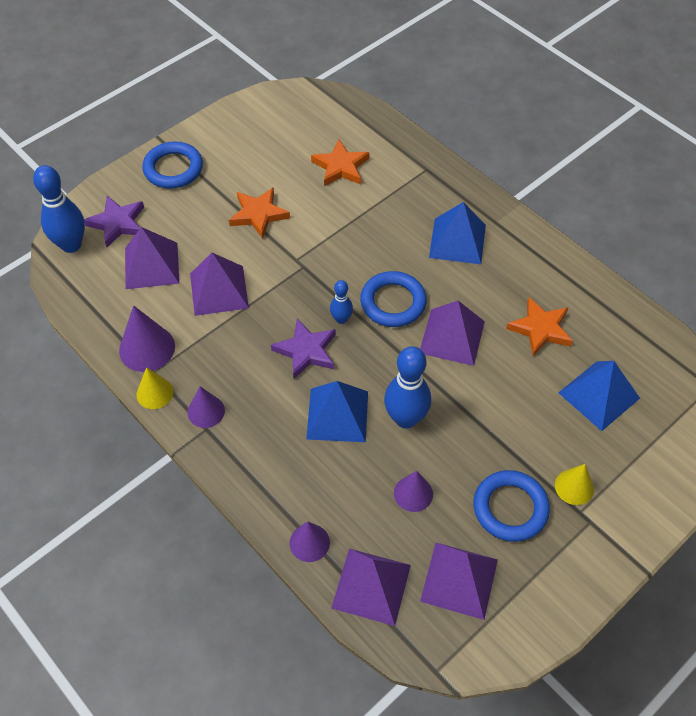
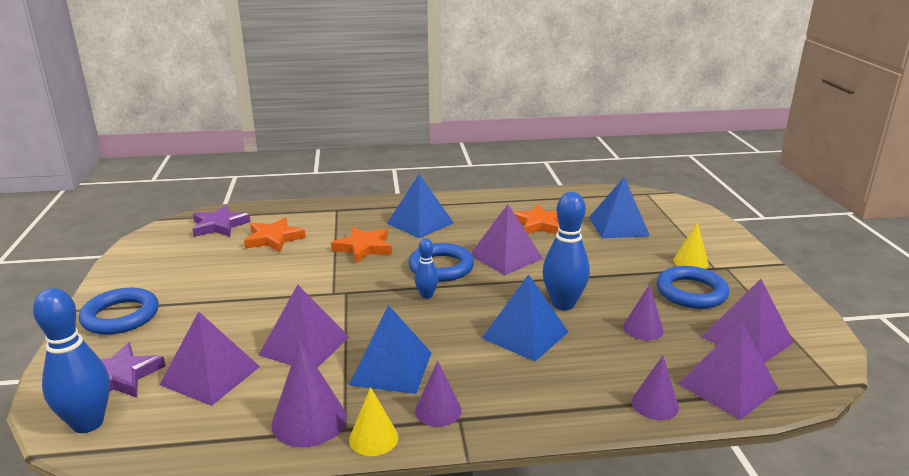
camera: 55 degrees left, 30 degrees down
orange star [229,187,290,239] -> orange star moved to [331,227,392,263]
purple star [271,318,336,379] -> purple star moved to [192,205,251,237]
none -> blue pyramid [349,305,432,394]

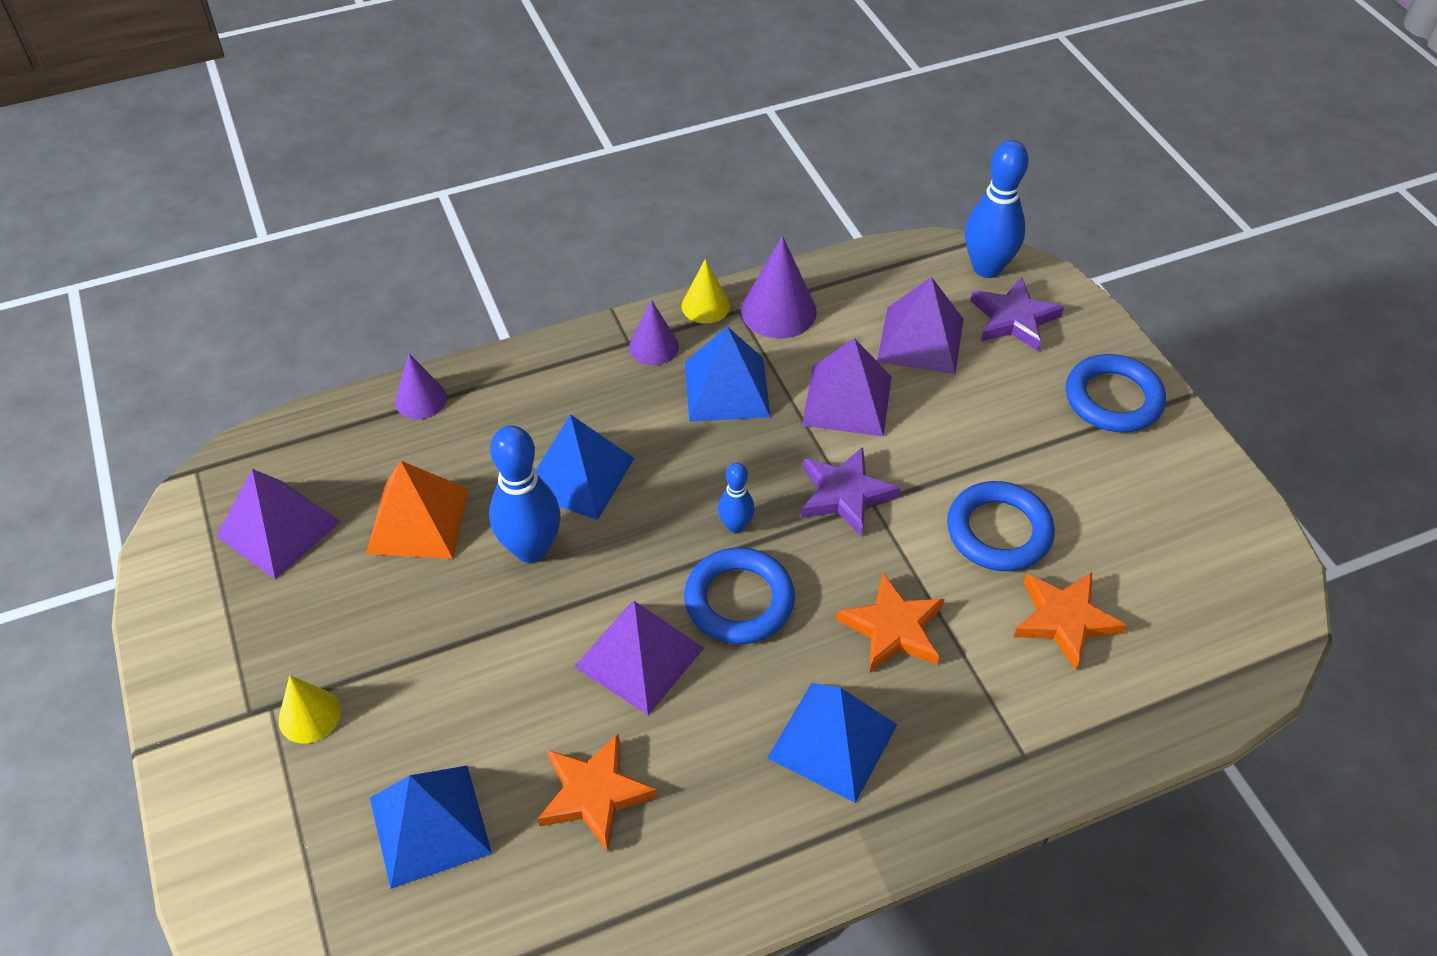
camera: 165 degrees right, 25 degrees up
purple star [192,205,251,237] -> purple star moved to [801,447,900,537]
purple cone [623,284,664,340] -> orange pyramid [366,461,469,559]
blue ring [657,266,729,309] -> blue ring moved to [947,481,1055,571]
purple pyramid [678,322,779,420] -> none

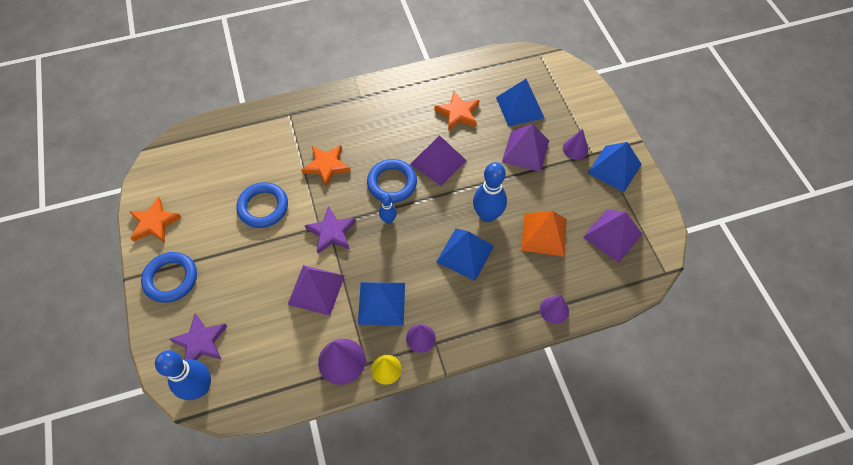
camera: 175 degrees left, 10 degrees up
yellow cone [279,675,341,744] -> purple cone [563,129,588,160]
blue pyramid [767,683,898,803] -> blue pyramid moved to [588,142,642,192]
purple pyramid [877,277,964,374] -> purple pyramid moved to [502,124,549,172]
orange star [1014,572,1126,670] -> orange star moved to [129,197,181,243]

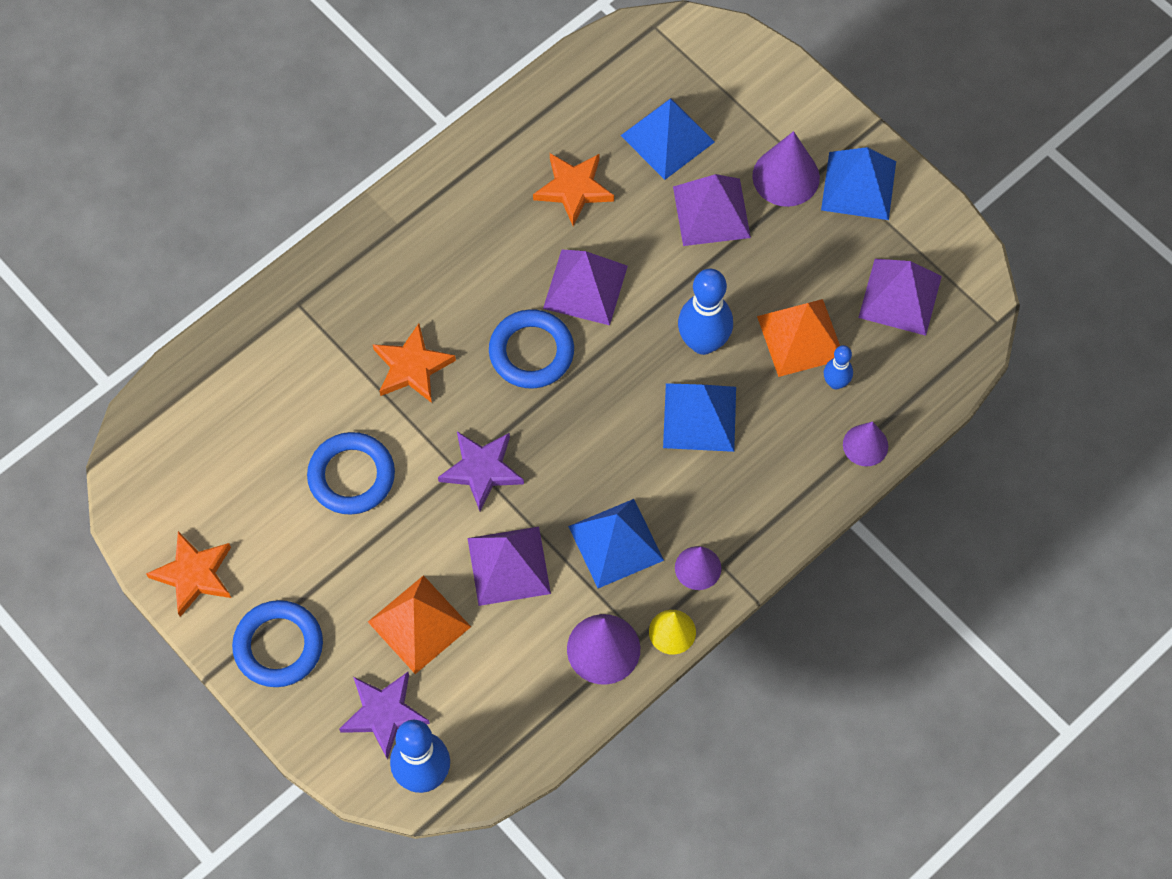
camera: 25 degrees left, 5 degrees up
blue bowling pin [379,193,397,224] -> blue bowling pin moved to [824,345,853,389]
purple cone [563,129,588,160] -> purple cone [752,131,820,207], size x1.55
none -> orange pyramid [368,575,471,674]

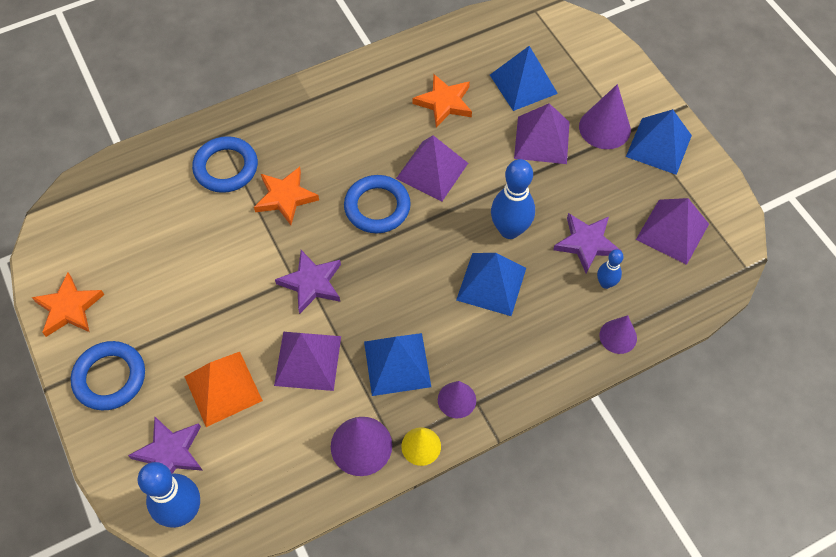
camera: 15 degrees right, 5 degrees down
blue ring [307,432,395,515] -> blue ring moved to [192,136,258,193]
orange pyramid [757,299,840,377] -> purple star [553,213,622,274]

